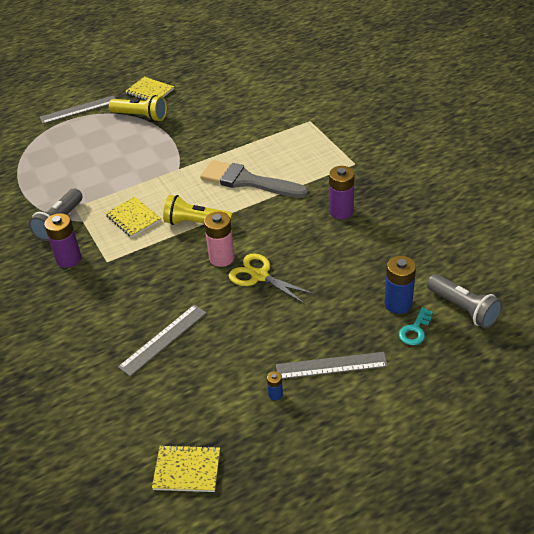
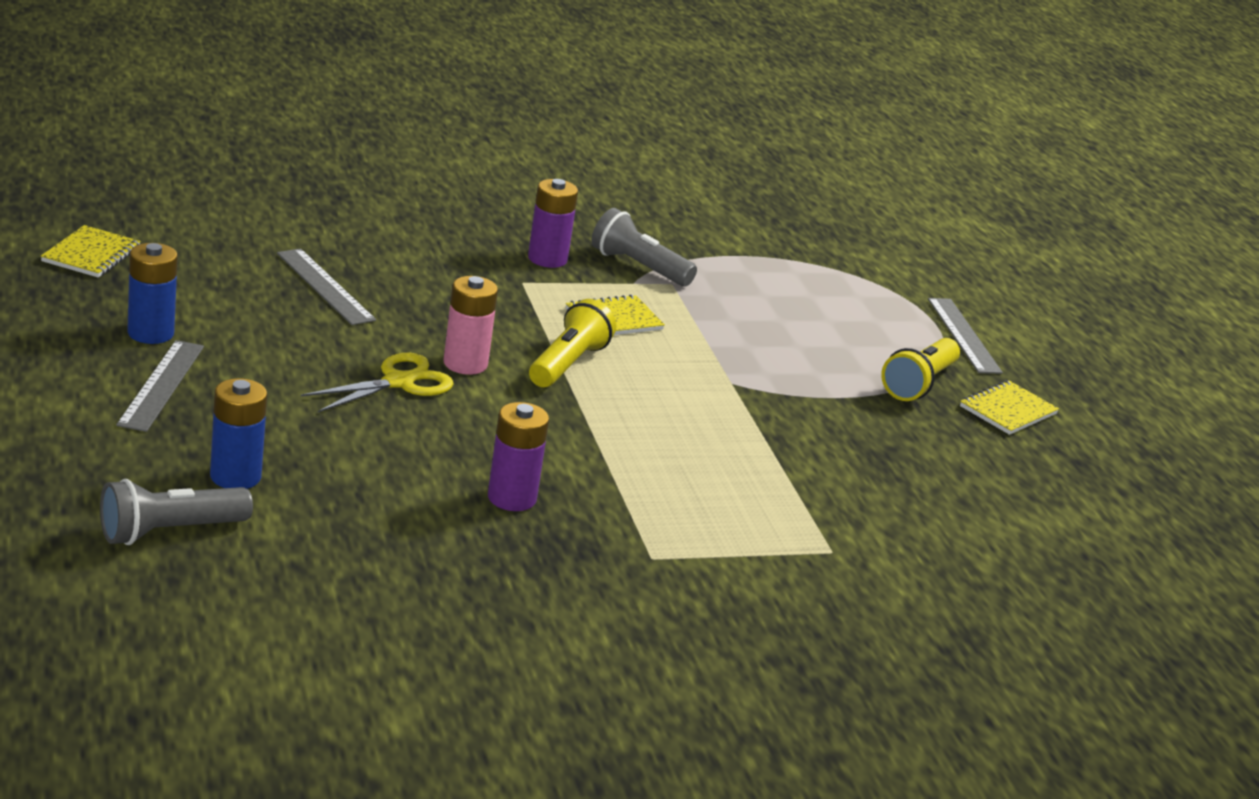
camera: 95 degrees right, 15 degrees down
grey brush [200,160,308,198] -> none
blue battery [267,371,283,400] -> blue battery [127,243,178,344], size x2.07
turquoise key [399,308,433,345] -> none

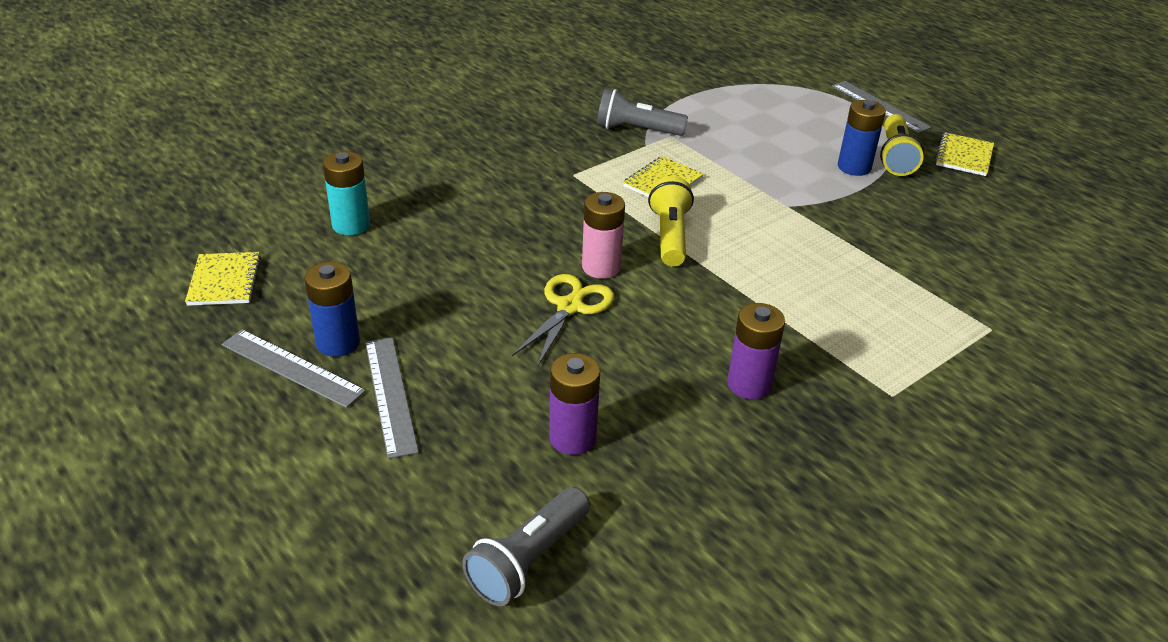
camera: 20 degrees left, 10 degrees up
blue battery [210,378,267,489] -> blue battery moved to [838,100,886,176]
grey ruler [277,248,376,325] -> grey ruler moved to [222,329,366,408]
purple battery [528,179,578,268] -> purple battery moved to [549,353,600,455]
none -> turquoise battery [323,151,370,235]

